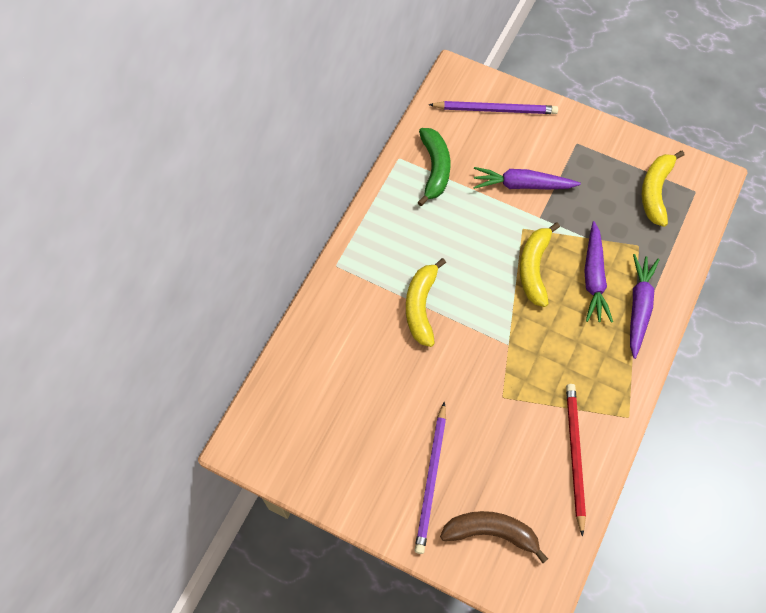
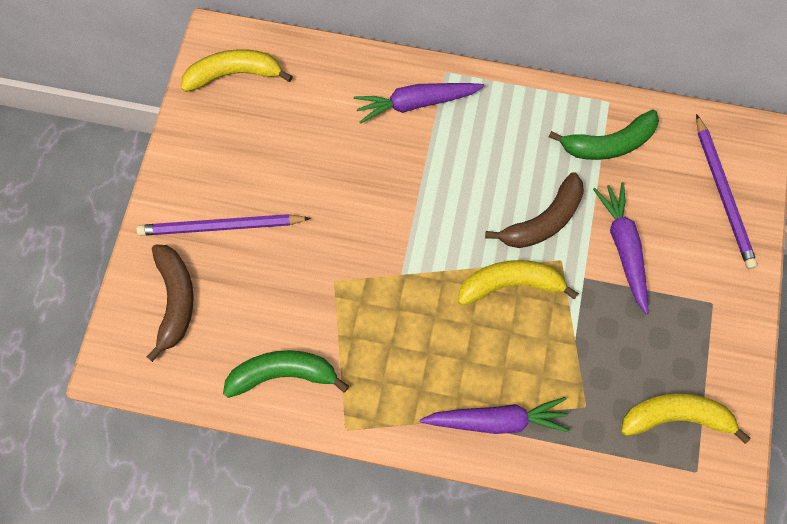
camera: 75 degrees right, 5 degrees up
yellow banana [406,258,446,347] -> yellow banana moved to [181,49,293,92]
red pencil [566,384,586,537] -> green banana [223,350,349,398]
purple carrot [584,221,613,323] -> purple carrot moved to [354,83,484,124]
none -> brown banana [485,172,584,248]

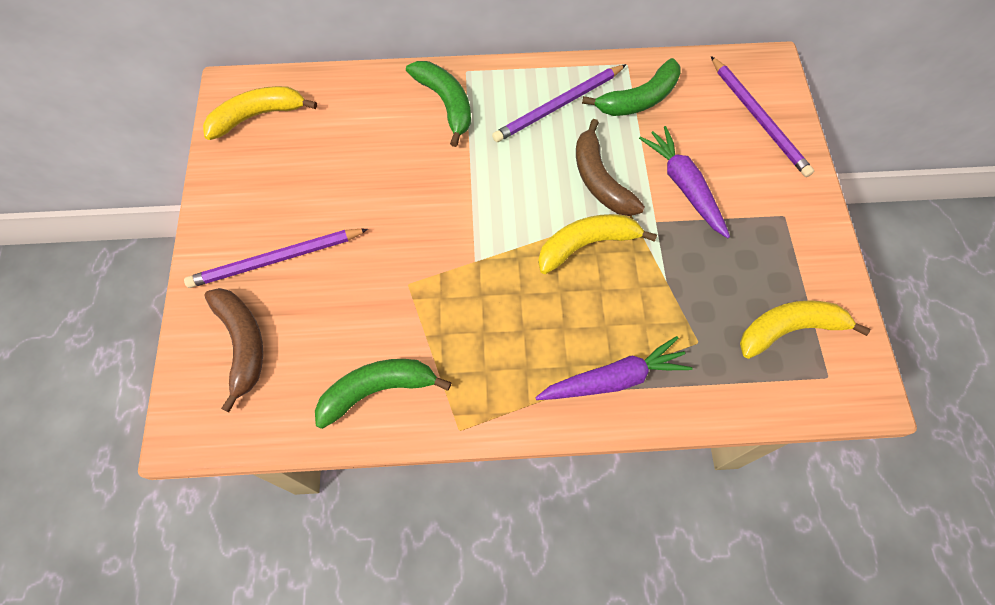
camera: 15 degrees left, 5 degrees down
purple carrot [354,83,484,124] -> green banana [406,61,471,147]
brown banana [485,172,584,248] -> brown banana turned 120 degrees clockwise [576,119,645,216]
none -> purple pencil [492,64,626,142]

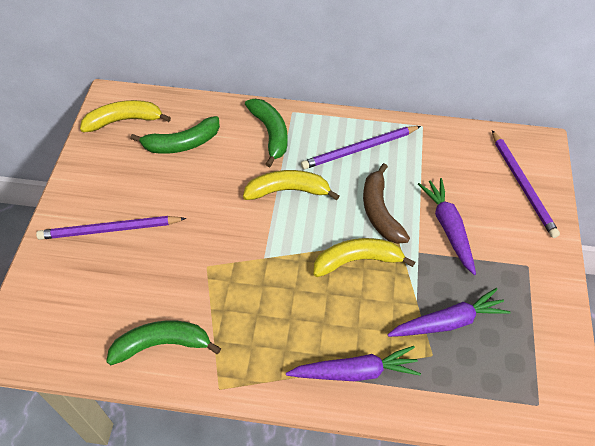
camera: 10 degrees right, 10 degrees down
brown banana [204,288,263,412] -> none
green banana [582,58,681,116] -> green banana moved to [130,116,220,154]
yellow banana [740,300,871,359] -> yellow banana moved to [243,170,339,201]
none -> purple carrot [387,288,511,337]

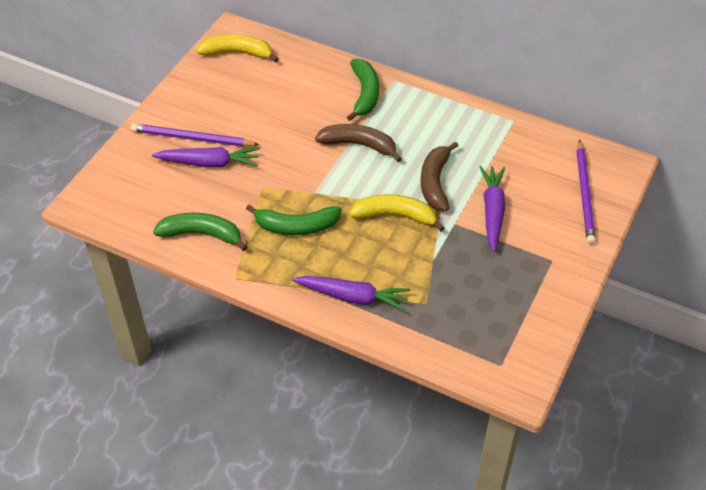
camera: 20 degrees right, 5 degrees down
green banana [130,116,220,154] -> green banana moved to [246,204,342,235]
yellow banana [243,170,339,201] -> brown banana [315,124,402,162]
purple pencil [301,126,421,169] -> none
purple carrot [387,288,511,337] -> purple carrot moved to [152,147,259,167]

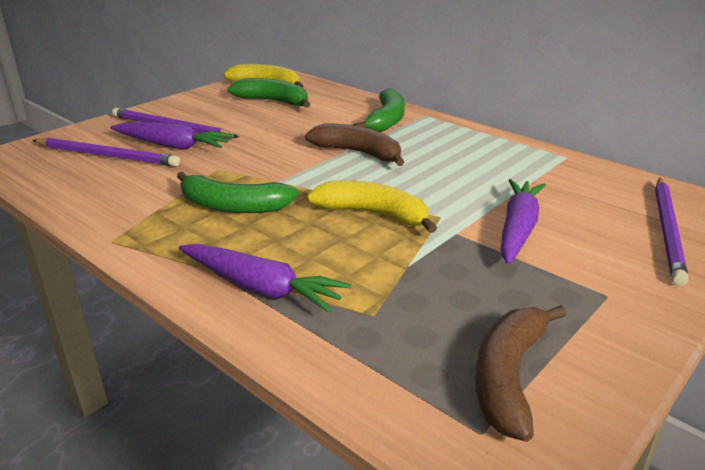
camera: 15 degrees right, 20 degrees down
green banana [153,213,247,251] -> green banana moved to [228,78,310,108]
brown banana [421,141,458,211] -> brown banana moved to [475,305,567,442]
none -> purple pencil [32,138,180,167]

